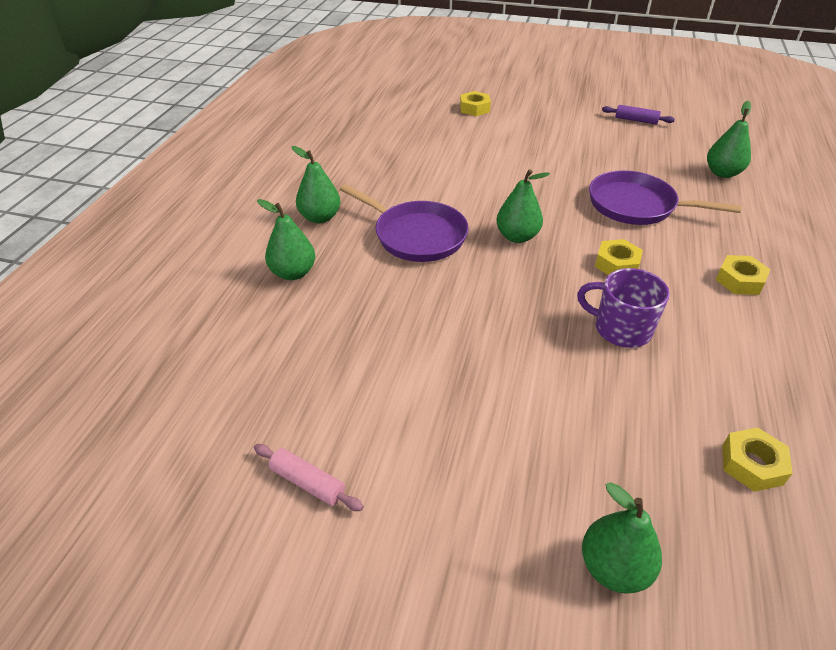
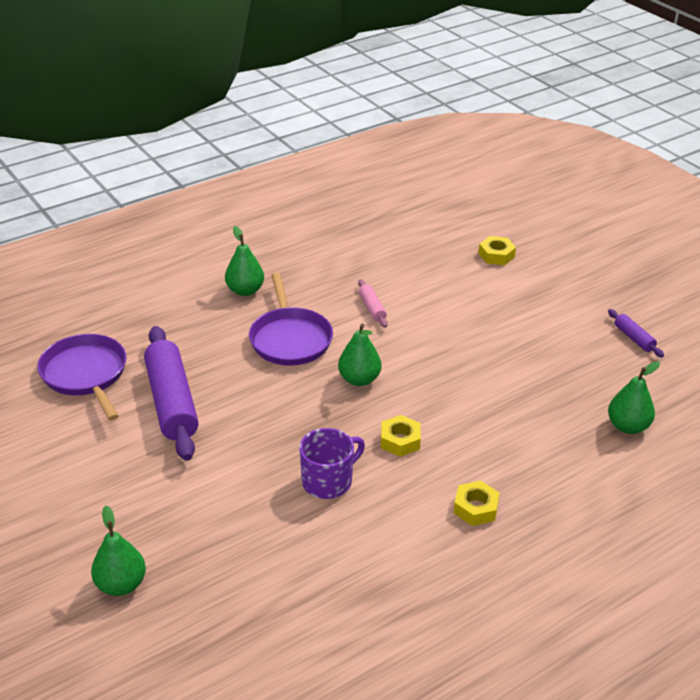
camera: 40 degrees right, 5 degrees down
pink rolling pin [254,444,364,511] -> pink rolling pin moved to [358,279,388,328]
green pear [257,199,315,280] -> none
purple mug [577,268,670,348] -> purple mug turned 75 degrees clockwise [299,428,365,499]
purple pan [589,170,742,225] -> purple pan moved to [37,334,126,420]
yellow nut [722,427,793,492] -> none
none -> purple rolling pin [144,326,199,461]

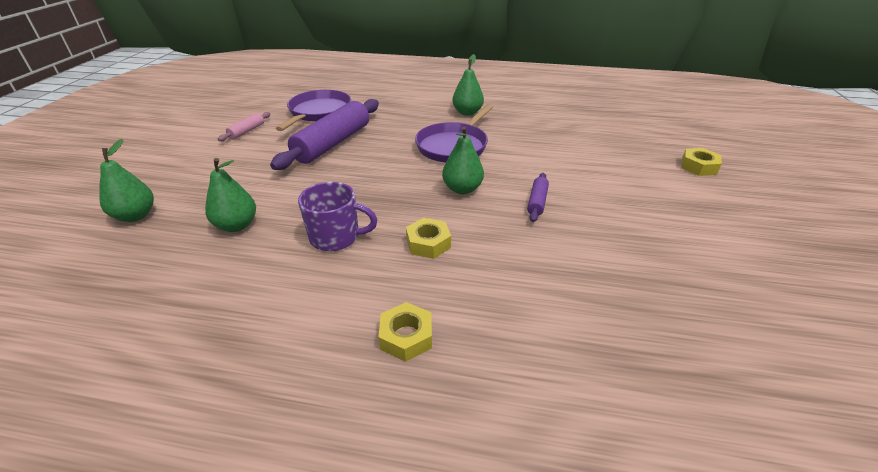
camera: 45 degrees right, 0 degrees up
pink rolling pin [358,279,388,328] -> pink rolling pin moved to [218,112,270,141]
purple rolling pin [608,309,664,357] -> purple rolling pin moved to [527,173,549,222]
green pear [608,361,660,434] -> green pear moved to [205,158,256,232]

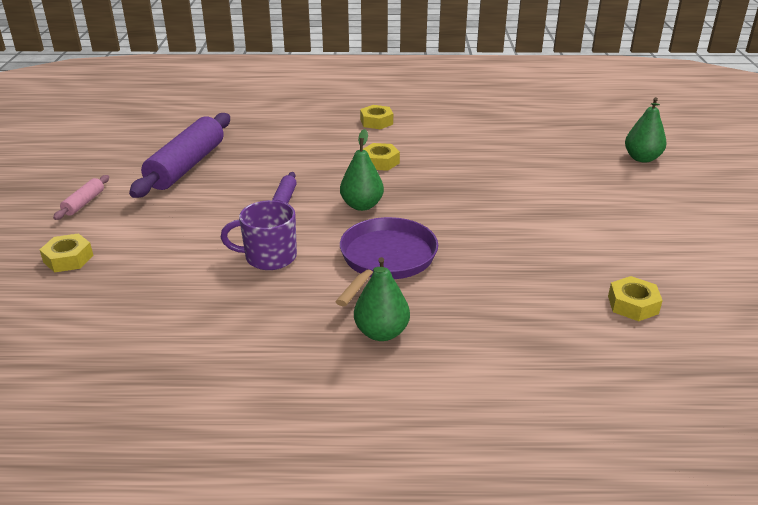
camera: 170 degrees right, 5 degrees down
green pear [205,158,256,232] -> none
pink rolling pin [218,112,270,141] -> pink rolling pin moved to [53,175,109,220]
purple rolling pin [270,99,379,170] -> purple rolling pin moved to [129,113,230,198]
purple pan [276,90,351,131] -> yellow nut [608,276,663,321]
purple mug [298,182,377,251] -> purple mug moved to [221,200,297,270]

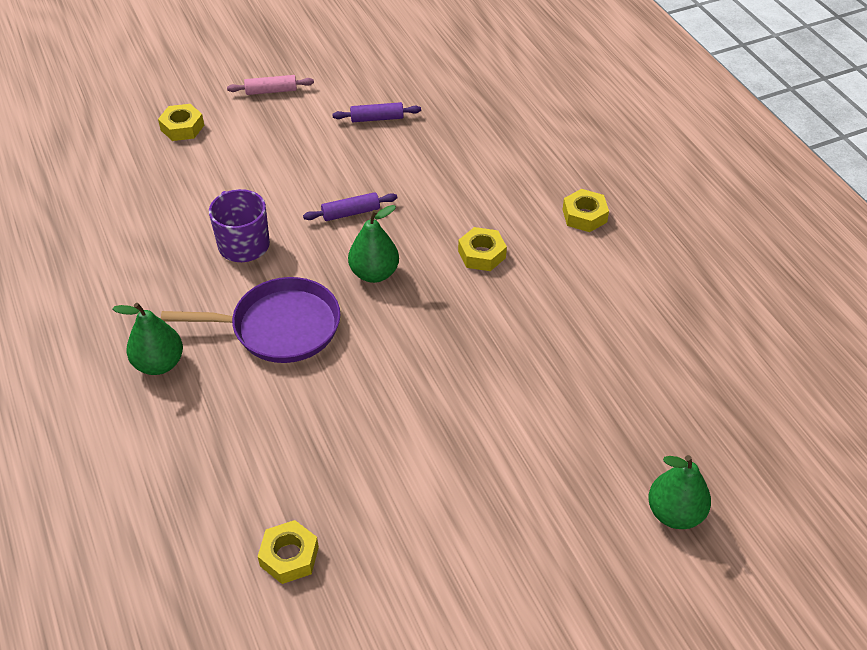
camera: 65 degrees right, 15 degrees up
purple rolling pin [129,113,230,198] -> purple rolling pin [332,102,421,122], size x0.45

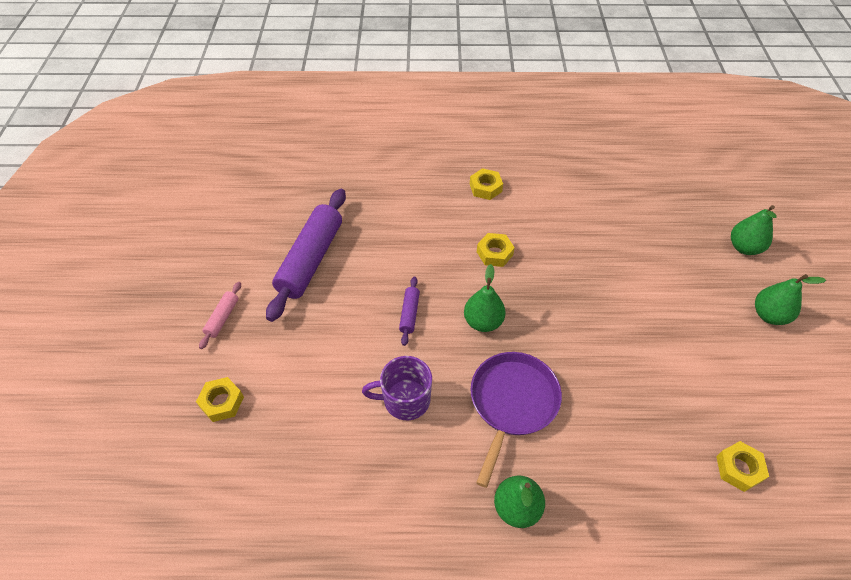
camera: 65 degrees left, 5 degrees up
purple rolling pin [332,102,421,122] -> purple rolling pin [266,189,346,322], size x2.24
none -> green pear [755,274,826,325]

